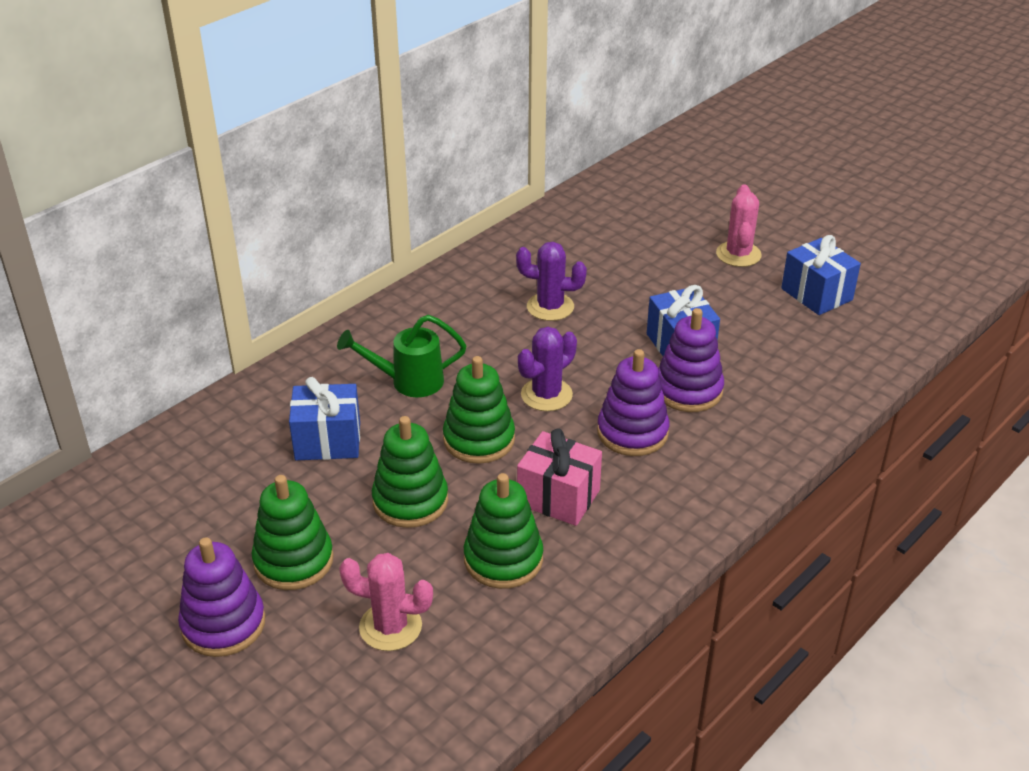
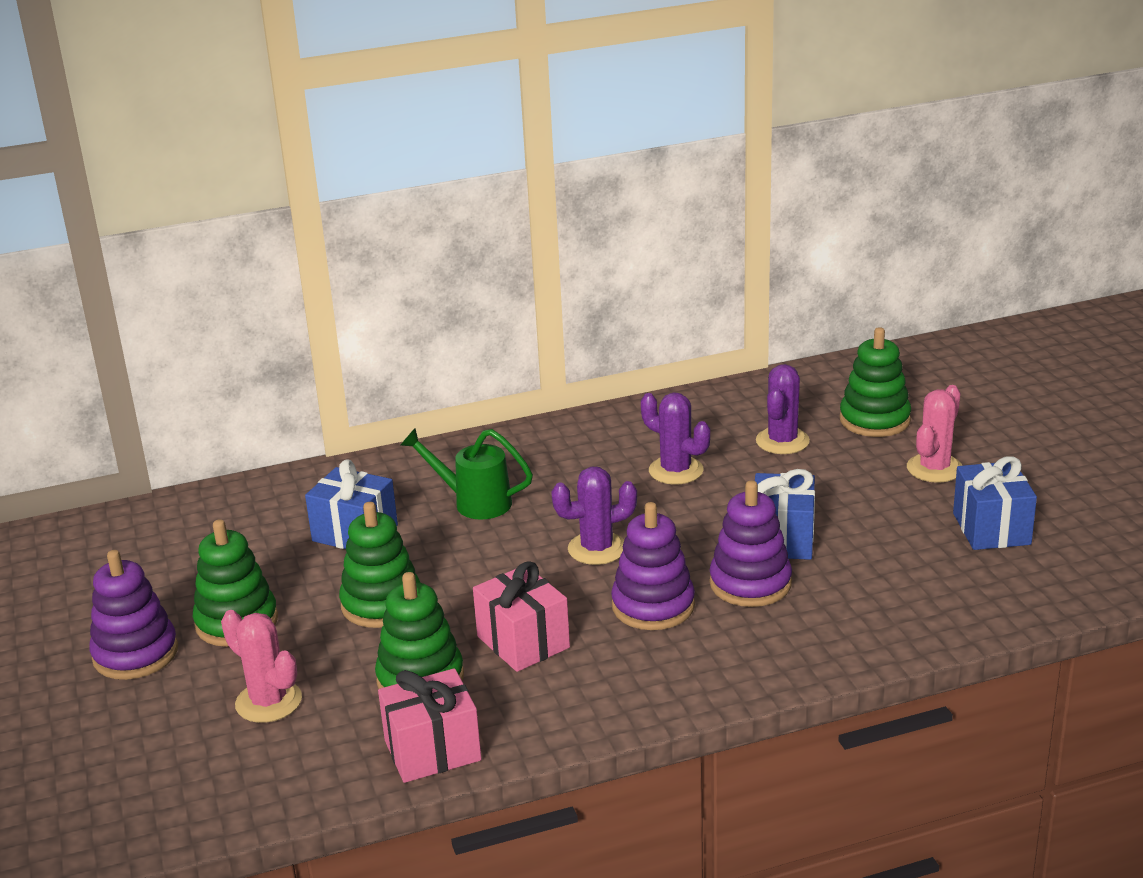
camera: 30 degrees right, 10 degrees down
green stacking toy [443,356,515,464] -> green stacking toy moved to [840,327,911,437]
none -> pink gift [378,668,482,783]
none -> purple cactus [756,364,810,454]

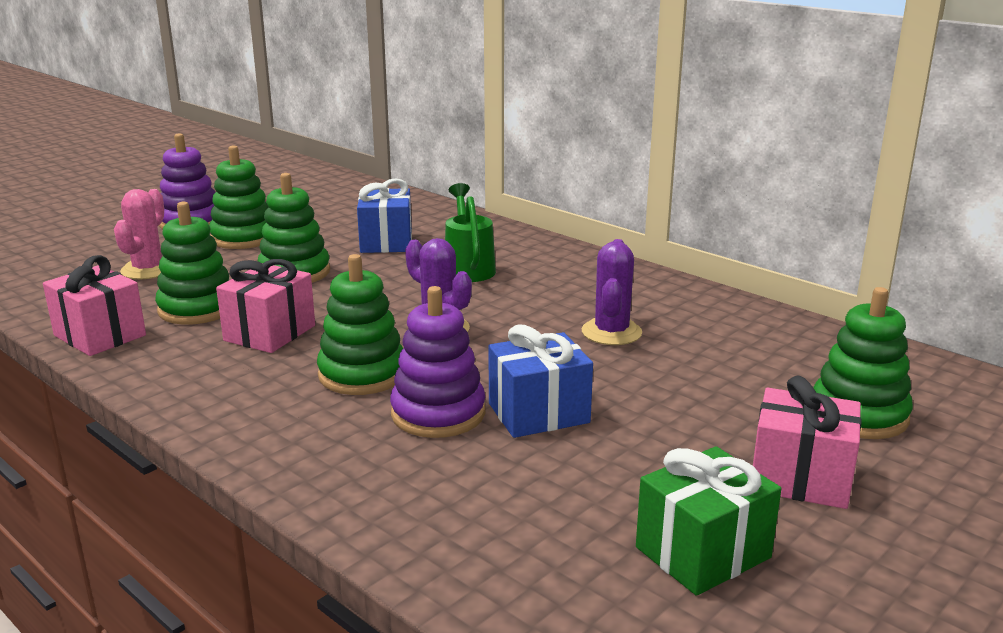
camera: 60 degrees right, 5 degrees down
purple stacking toy [611,502,695,630] -> green stacking toy [317,254,403,395]
purple cactus [756,364,810,454] -> none
pink cactus [907,385,963,483] -> pink gift [753,376,862,509]
blue gift [953,456,1037,550] -> green gift [636,446,781,596]

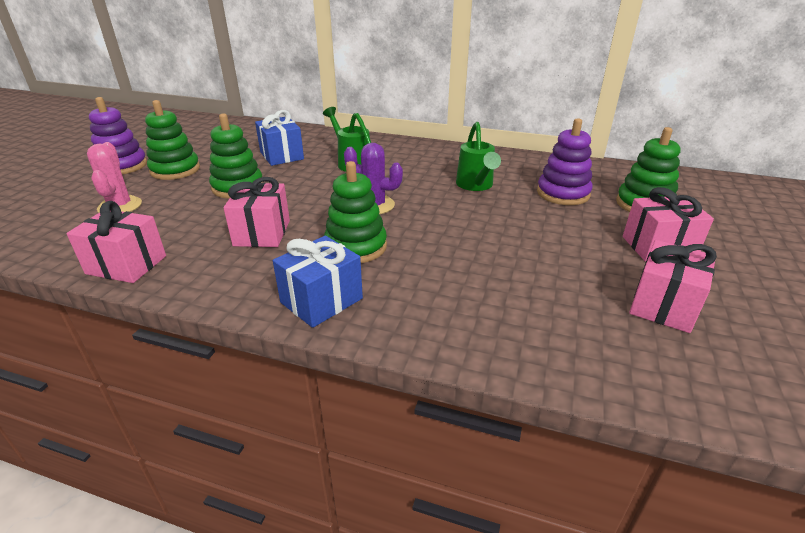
camera: 25 degrees left, 10 degrees up
green stacking toy [155,202,229,325] -> none
purple stacking toy [390,286,485,438] -> purple stacking toy moved to [537,118,593,205]
blue gift [488,325,593,438] -> blue gift moved to [273,236,363,328]
purple cactus [582,239,642,345] -> green watering can [456,122,501,191]
green gift [636,446,781,596] -> pink gift [629,240,717,333]

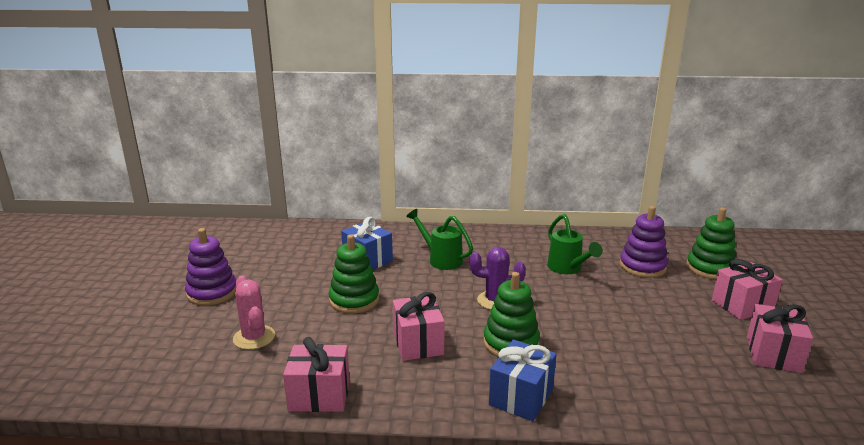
camera: 15 degrees left, 10 degrees down
green stacking toy [145,100,200,180] -> none

